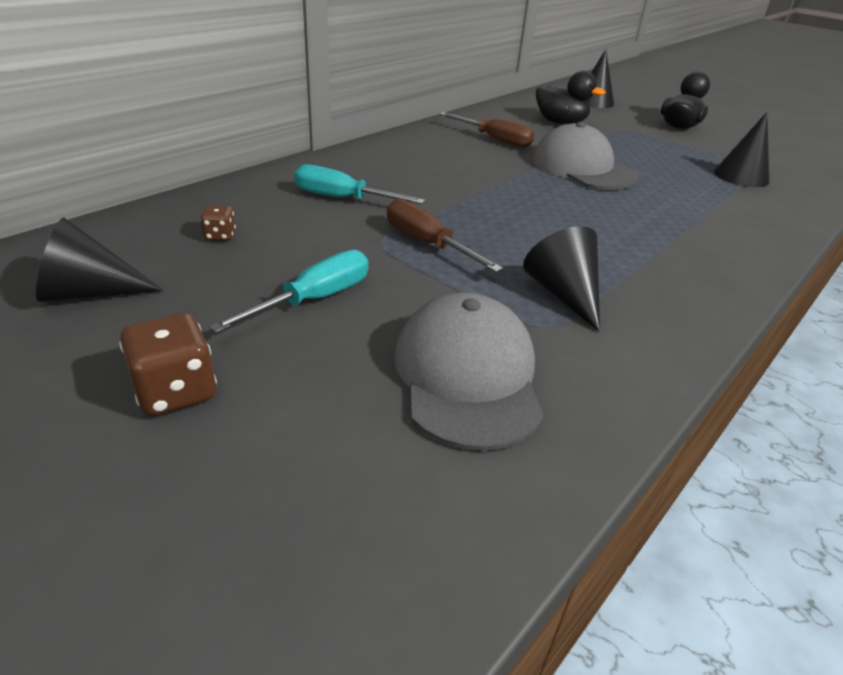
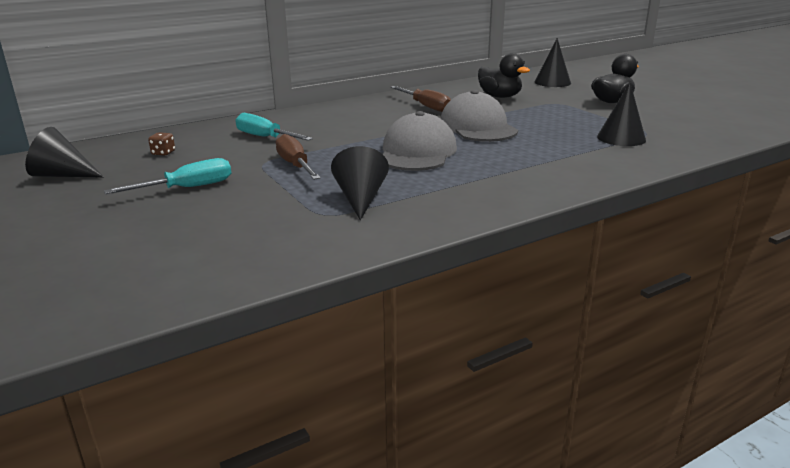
camera: 20 degrees right, 10 degrees down
brown dice [119,313,217,416] -> none
grey cap [394,293,544,451] -> grey cap moved to [383,111,457,171]

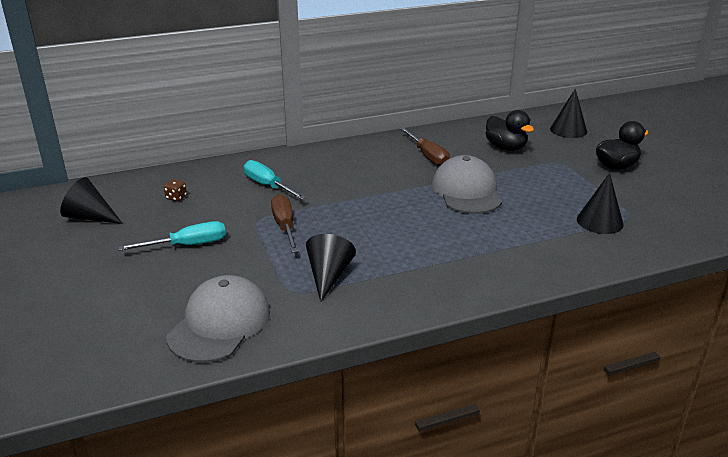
camera: 10 degrees right, 5 degrees up
grey cap [383,111,457,171] -> grey cap moved to [167,275,270,363]

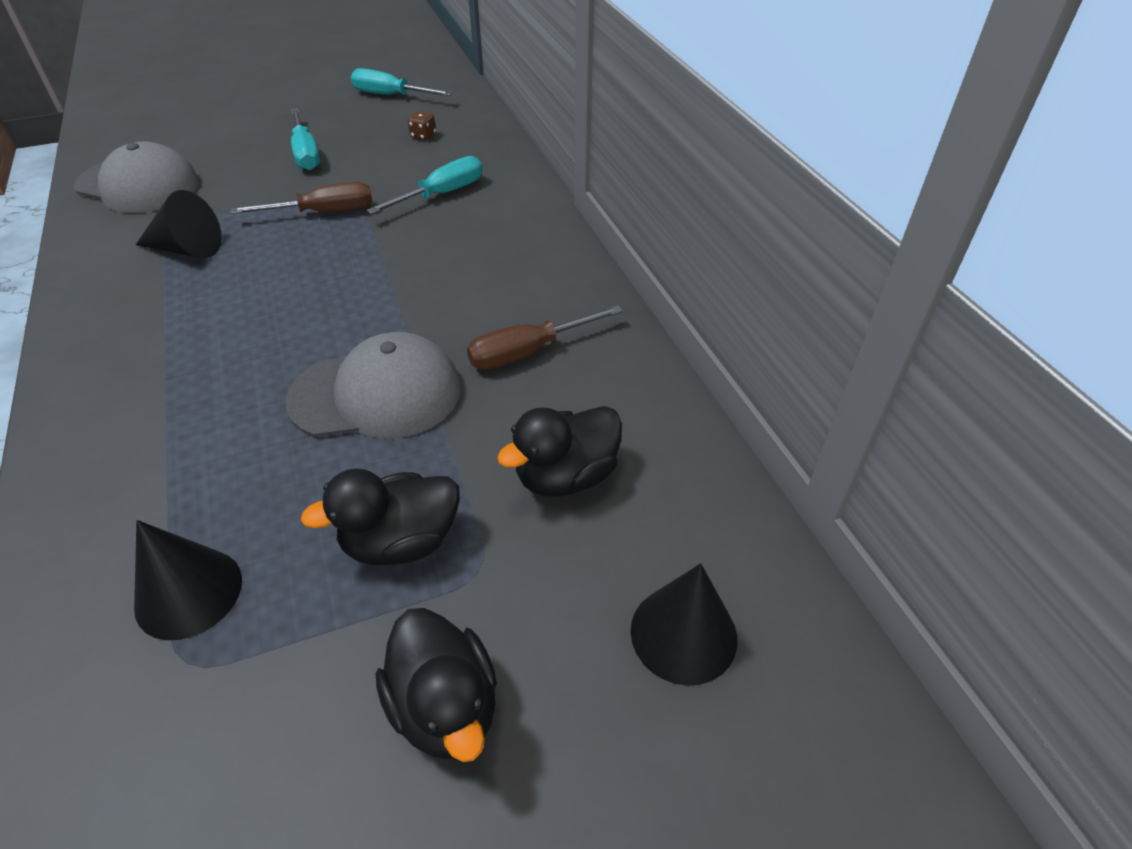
camera: 90 degrees right, 15 degrees up
black cone [60,177,123,224] -> turquoise screwdriver [351,68,453,96]
none -> black duck [300,468,460,565]

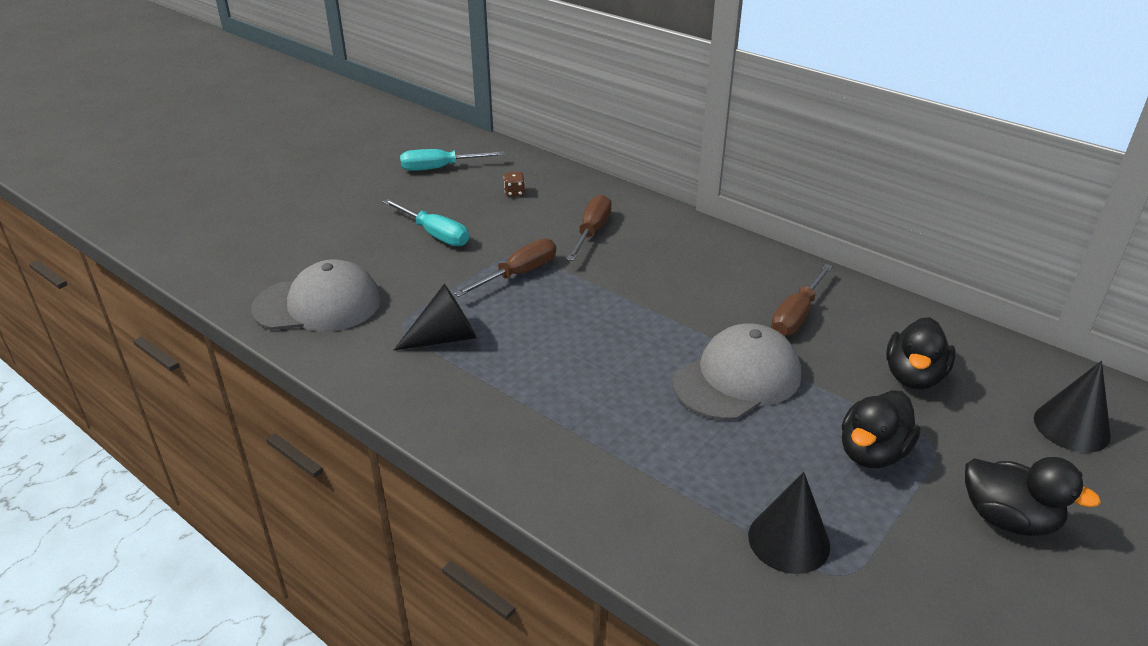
camera: 30 degrees left, 10 degrees down
turquoise screwdriver [367,156,483,214] -> brown screwdriver [567,195,612,261]

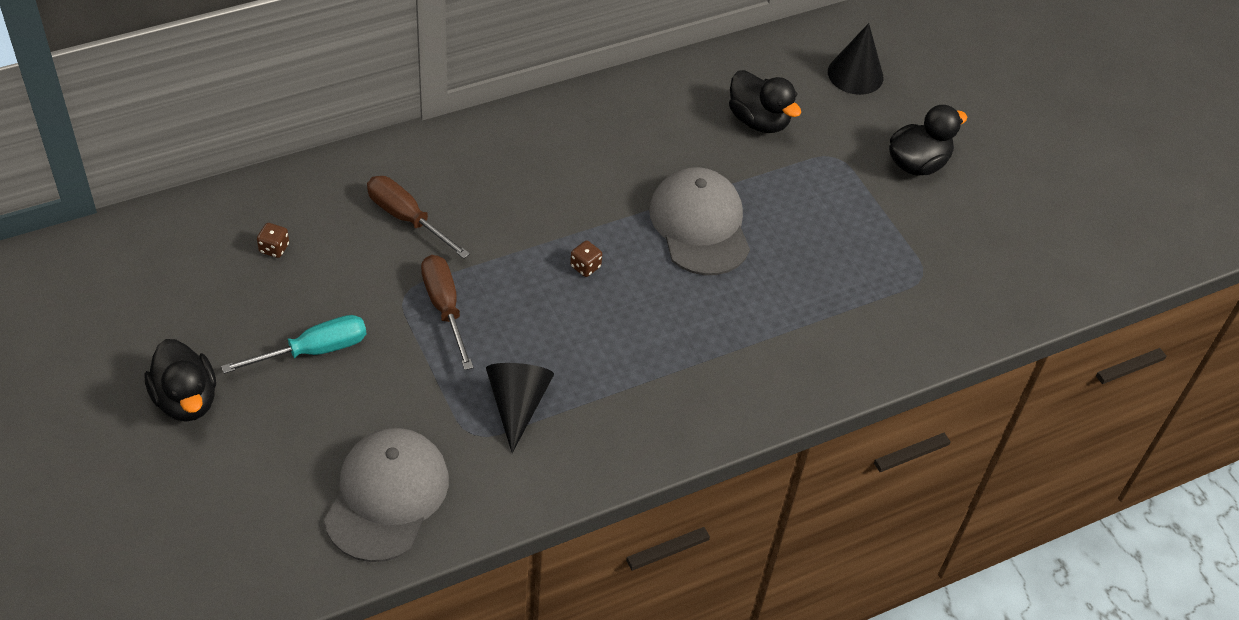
camera: 70 degrees left, 15 degrees up
turquoise screwdriver [400,149,505,171] -> none
black cone [748,472,830,574] -> none
brown screwdriver [771,264,833,336] -> none
black duck [842,390,920,468] -> black duck moved to [145,339,216,422]
none -> brown dice [570,241,602,277]

